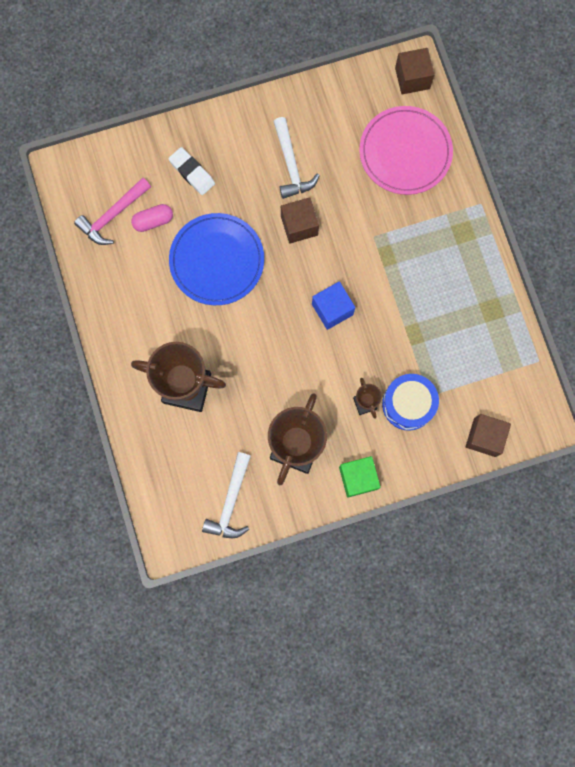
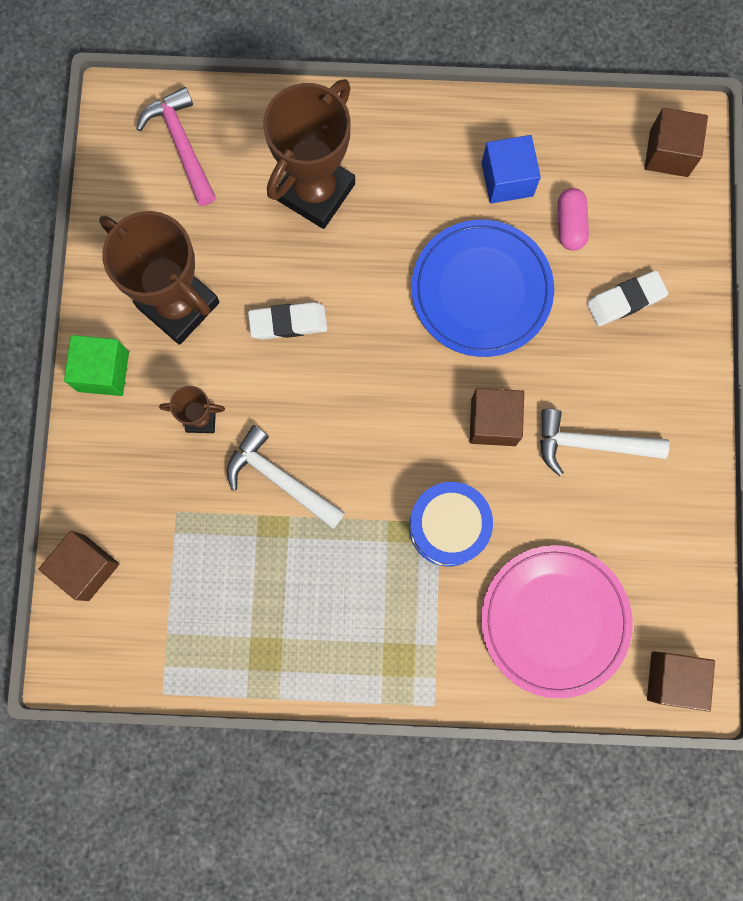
camera: 110 degrees right, 0 degrees up
pink hammer [74,177,151,245] -> pink hammer moved to [136,87,216,206]
white hammer [202,452,251,538] -> white hammer moved to [227,425,345,529]
blue cube [312,281,355,330] -> blue cube moved to [482,135,541,204]
blue drum [382,374,439,431] -> blue drum moved to [409,482,493,567]
none -> white eraser [248,302,327,340]
none -> brown cube [644,108,708,177]

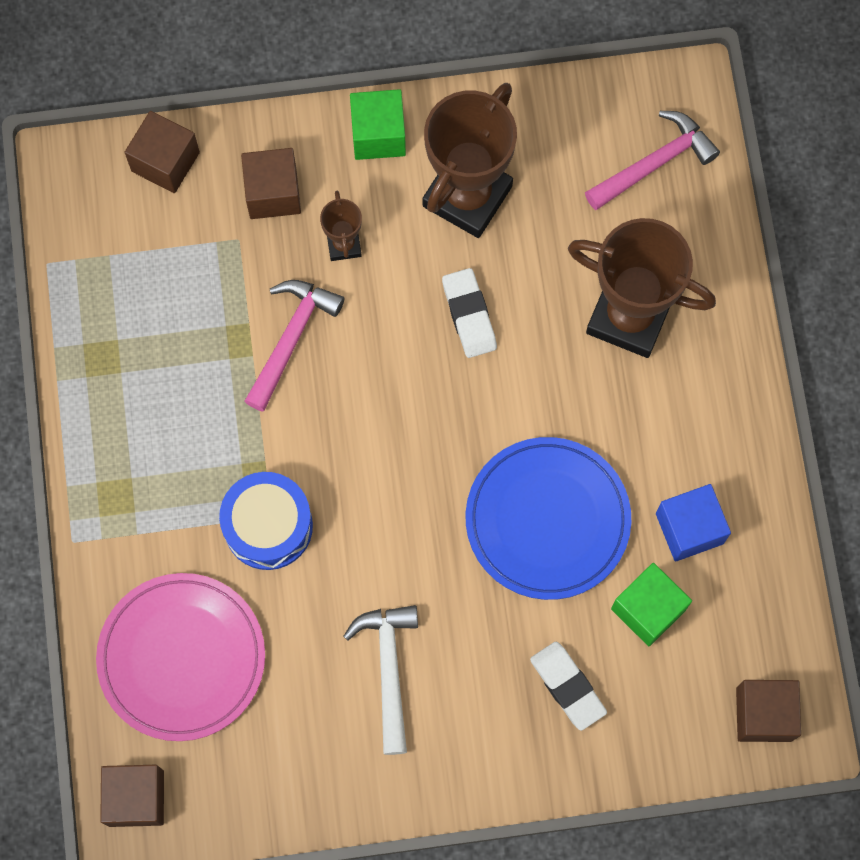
camera: 80 degrees right, 5 degrees down
white hammer [227,425,345,529] -> pink hammer [244,280,344,412]
brown cube [469,388,524,446] -> brown cube moved to [241,148,301,219]
pink capsule [558,188,589,251] -> green cube [611,563,692,646]

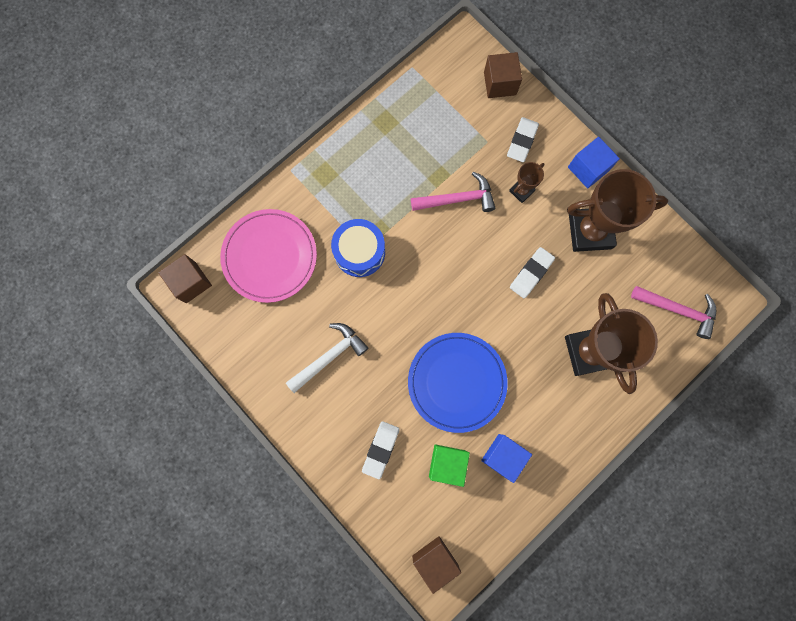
camera: 55 degrees right, 5 degrees up
brown cube [241,148,301,219] -> white eraser [507,117,539,162]
green cube [350,89,406,160] -> blue cube [568,137,620,188]

